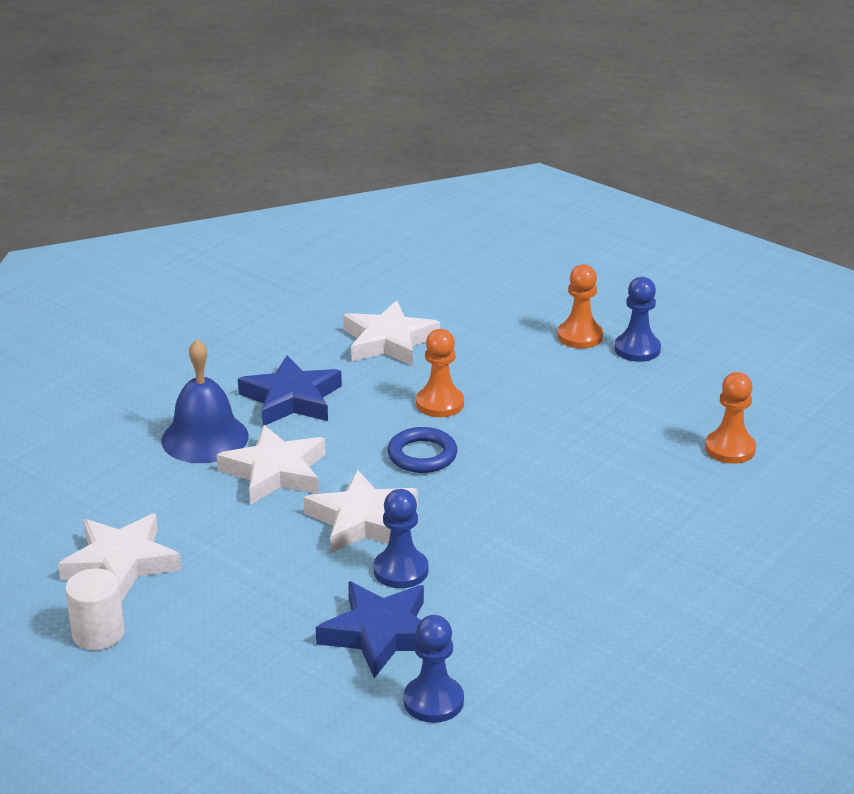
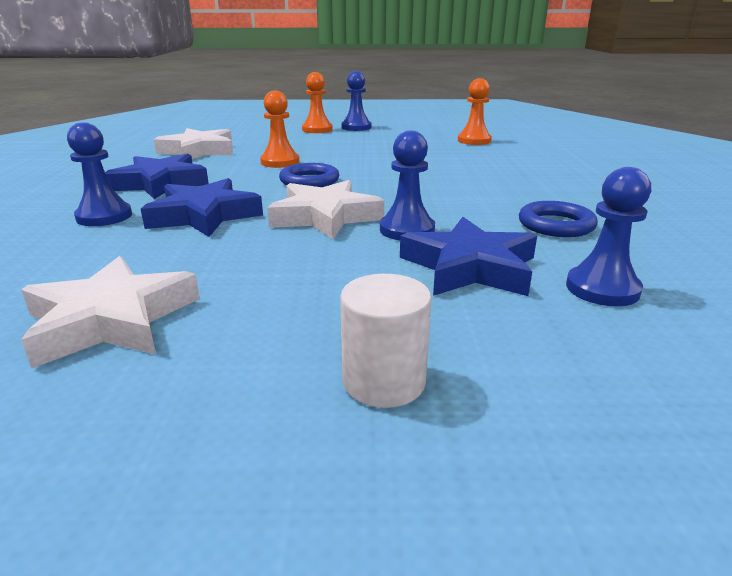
camera: 40 degrees left, 5 degrees down
white cylinder [65,568,124,650] -> white cylinder moved to [340,274,431,408]
blue bell [161,339,249,463] -> blue pawn [67,123,132,226]
white star [217,425,326,505] -> blue star [141,178,263,237]
none -> blue ring [519,201,598,237]

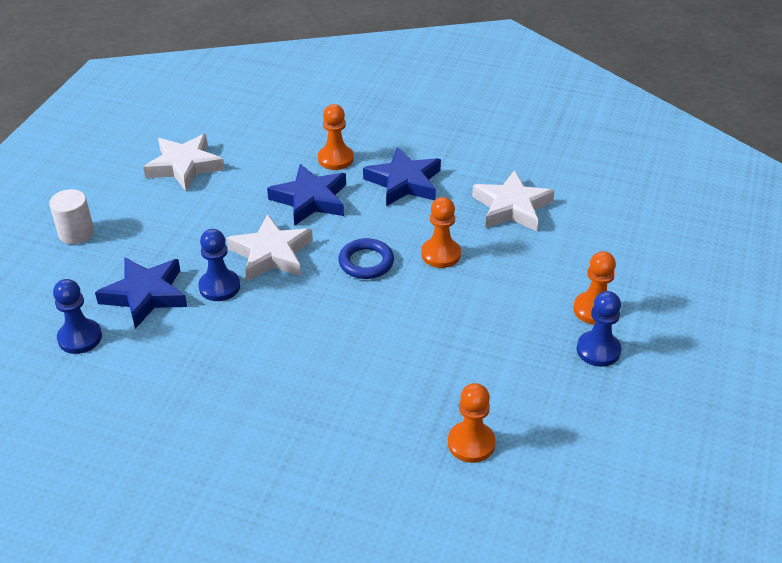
camera: 110 degrees right, 15 degrees up
blue pawn [67,123,132,226] -> orange pawn [318,104,354,170]
blue ring [519,201,598,237] -> none

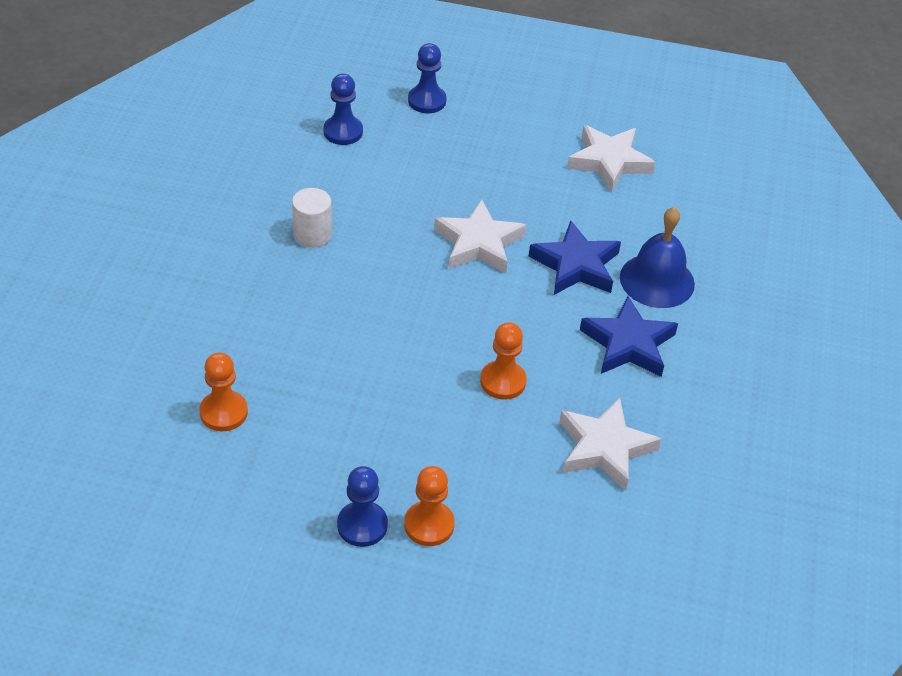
camera: 80 degrees right, 5 degrees up
white cylinder [49,189,94,244] -> white cylinder moved to [292,188,332,248]
blue star [95,257,187,329] -> none
blue pawn [198,229,240,301] -> blue pawn moved to [408,43,446,113]
orange pawn [318,104,354,170] -> blue bell [620,207,695,308]
blue ring [338,238,394,279] -> none

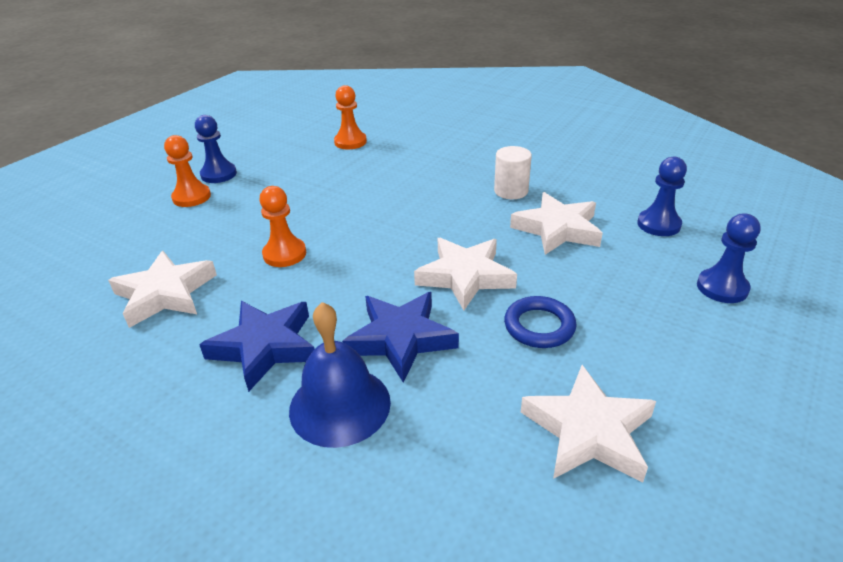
camera: 115 degrees right, 10 degrees down
none -> blue ring [504,296,577,348]
none -> white star [510,192,603,255]

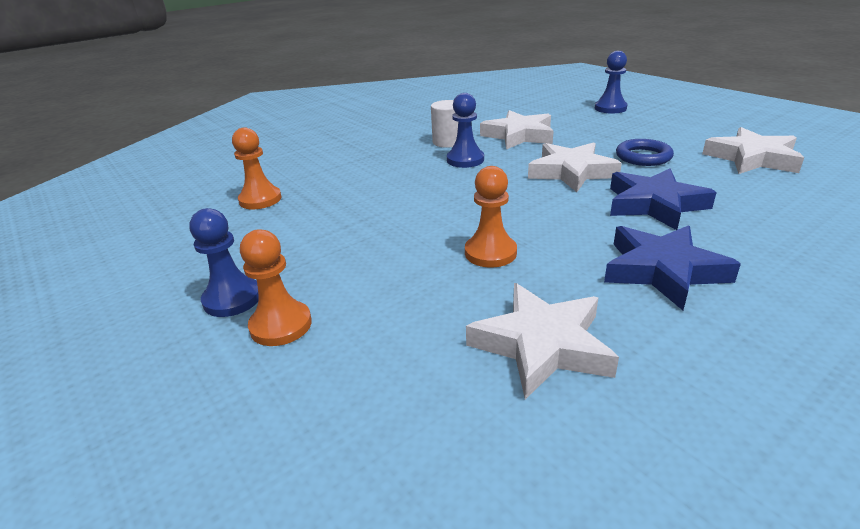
camera: 70 degrees left, 5 degrees down
blue bell [289,302,391,448] -> none
blue pawn [637,156,687,236] -> blue pawn moved to [447,93,484,168]

